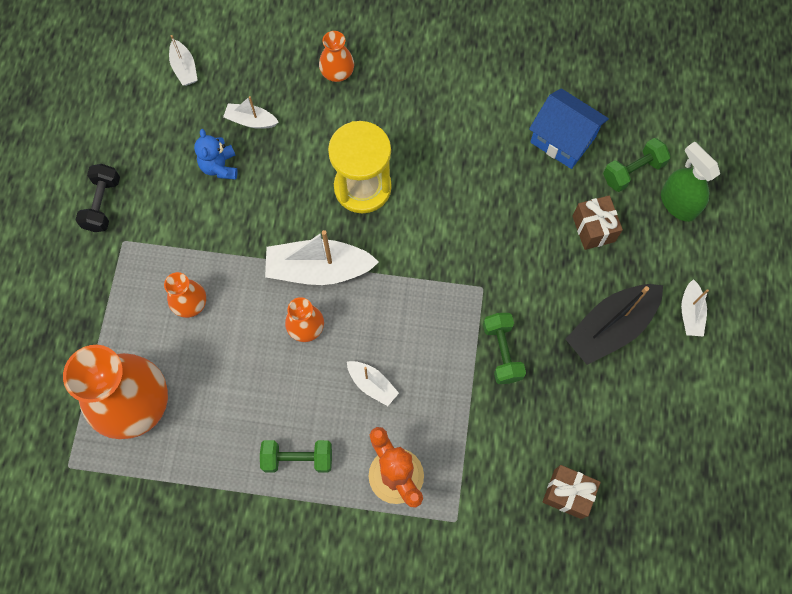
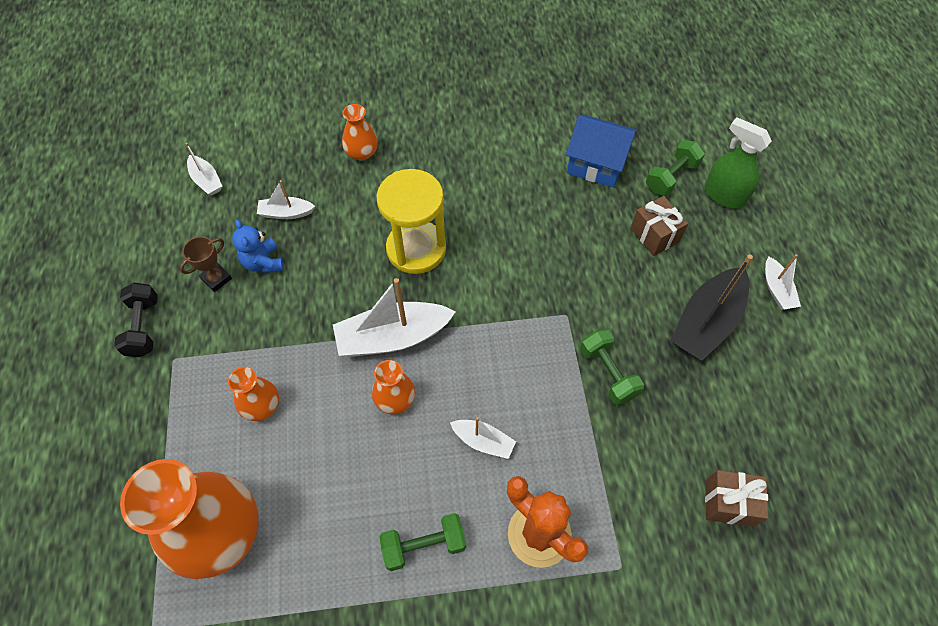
camera: 15 degrees left, 10 degrees down
none -> brown trophy [180,236,232,292]

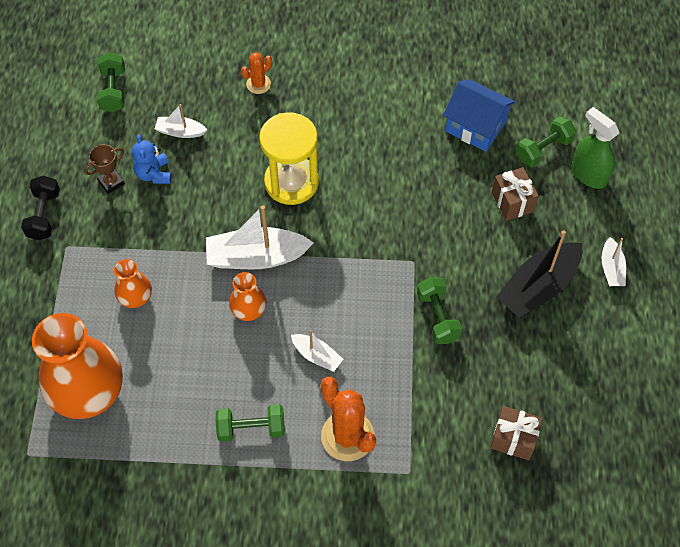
camera: 10 degrees right, 0 degrees up
white boat [185,143,222,196] -> green dumbbell [97,52,125,113]
orange vase [342,104,378,161] -> orange cactus [241,52,272,94]

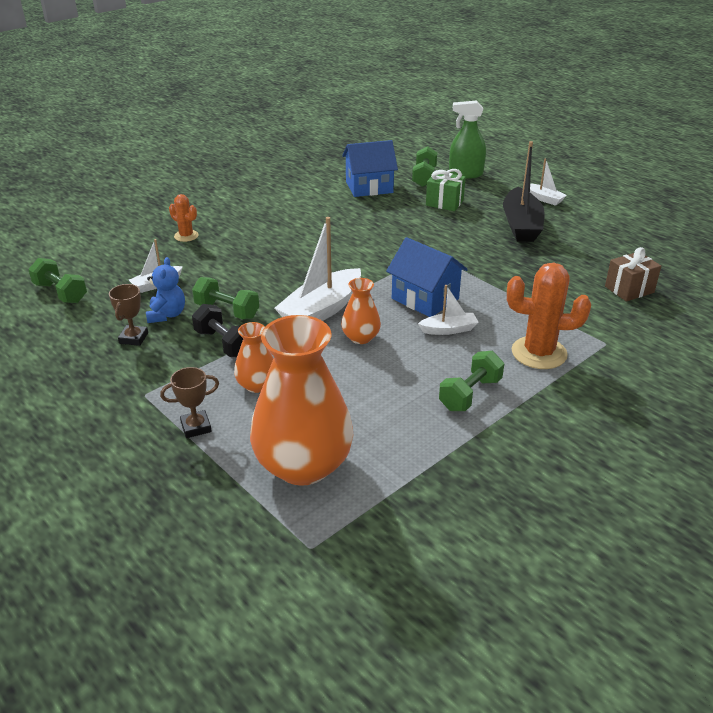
camera: 45 degrees left, 25 degrees down
black dumbbell [21,176,60,240] -> black dumbbell moved to [192,304,243,357]
blue teddy bear [132,134,171,184] -> blue teddy bear turned 120 degrees counterclockwise [146,257,185,323]
orange cactus [241,52,272,94] -> orange cactus turned 60 degrees counterclockwise [169,194,199,242]
yellow hourglass [259,112,319,205] -> none
green dumbbell [417,277,462,344] -> green dumbbell moved to [192,277,259,319]
brown gift [492,167,539,221] -> green gift [426,169,466,211]
none -> brown trophy [160,367,219,438]
none -> blue house [386,237,468,317]

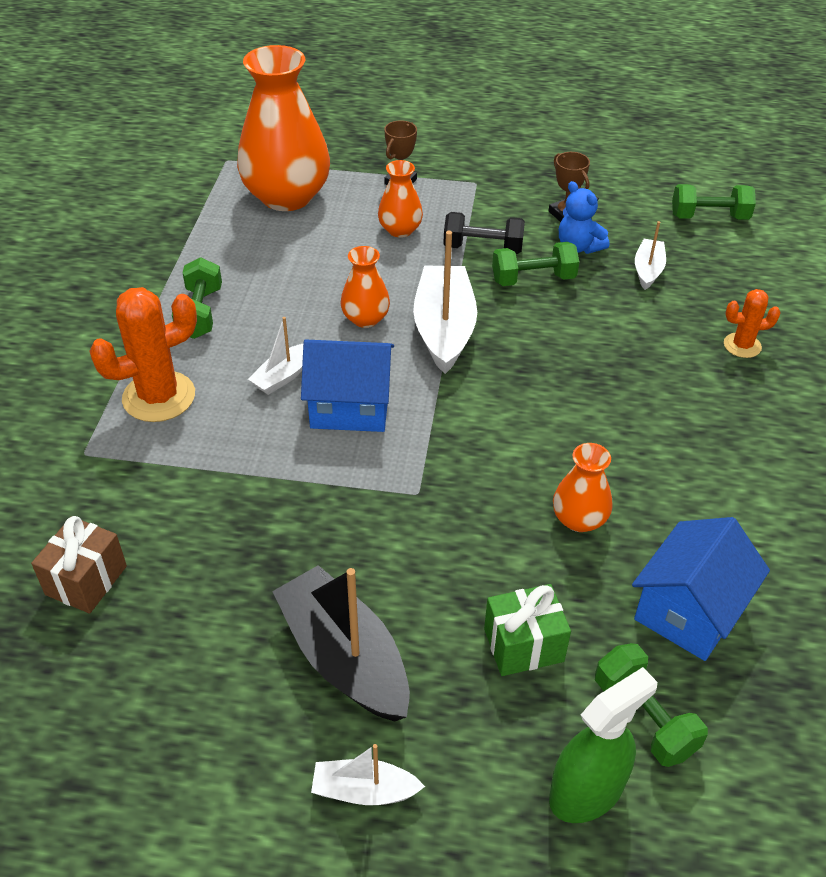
camera: 140 degrees right, 10 degrees up
none -> orange vase [553,443,612,532]

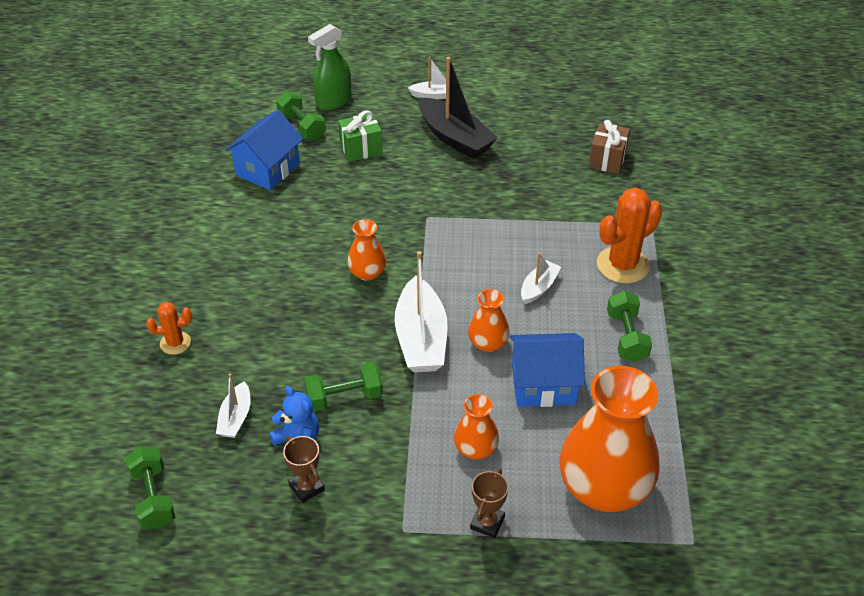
camera: 175 degrees right, 0 degrees up
blue house [301,339,394,432] -> blue house moved to [510,333,585,407]
black dumbbell [443,212,525,254] -> none
orange vase [553,443,612,532] -> orange vase moved to [347,219,386,281]
green dumbbell [672,184,756,220] -> green dumbbell turned 75 degrees clockwise [125,446,175,529]

